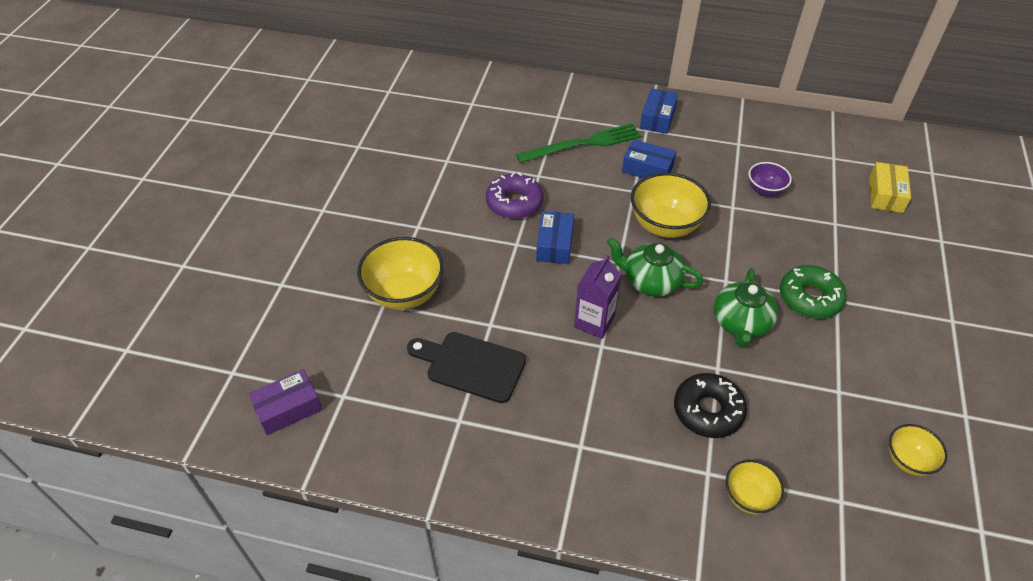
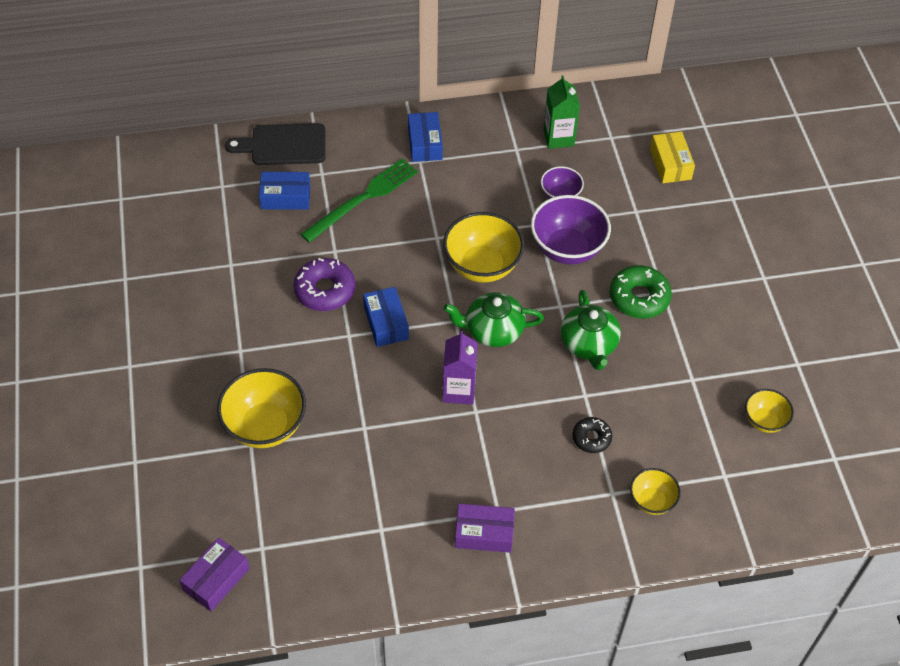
camera: 25 degrees left, 5 degrees up
black cutting board [407,332,526,403] -> black cutting board moved to [225,123,326,165]
blue box [622,139,676,178] -> blue box moved to [259,172,311,210]
black donut [674,373,747,438] -> black donut [572,417,612,453], size x0.60
none -> purple box [455,503,515,553]
none -> purple bowl [531,195,611,264]
none -> green carton [543,75,580,149]

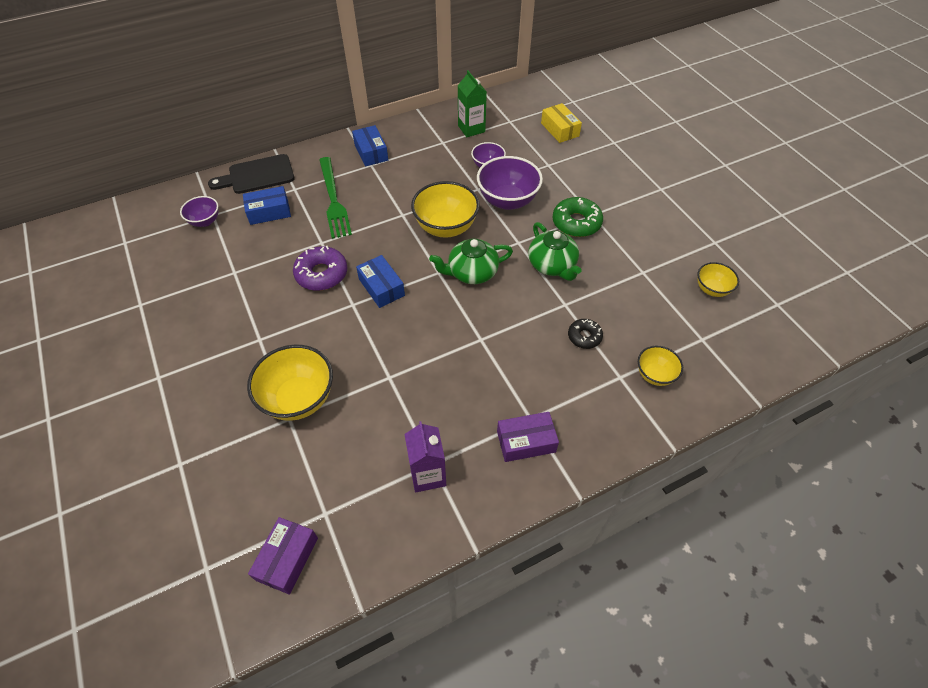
camera: 15 degrees left, 0 degrees up
green fork [300,158,418,243] -> green fork turned 135 degrees clockwise [319,157,352,239]
purple carton [443,330,478,405] -> purple carton moved to [404,421,446,492]
none -> purple bowl [180,196,218,227]

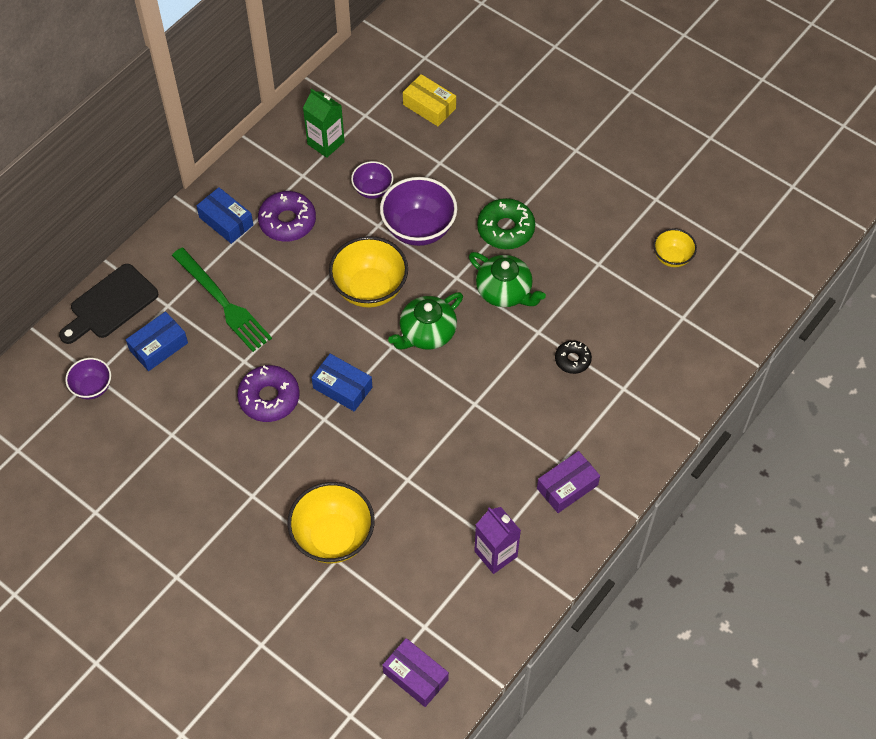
camera: 25 degrees left, 5 degrees up
purple box [248,517,318,595] -> purple box turned 45 degrees counterclockwise [382,638,449,707]
yellow bowl [638,346,683,386] -> none
none -> purple donut [258,191,316,242]

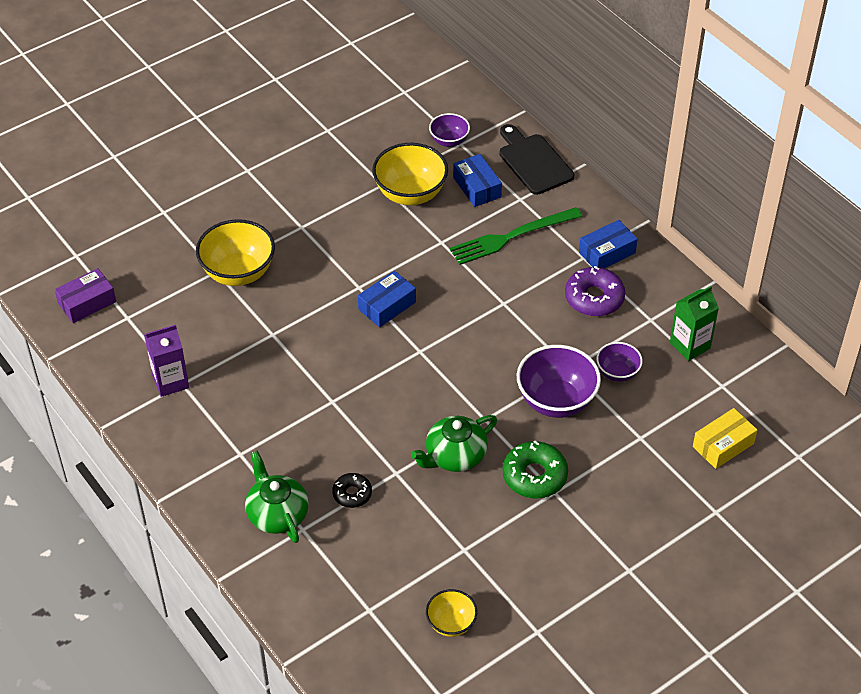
camera: 105 degrees right, 10 degrees down
purple donut [237,365,300,422] -> none
yellow bowl [329,236,408,308] -> yellow bowl moved to [372,143,448,205]
green teapot [388,292,463,350] -> green teapot moved to [245,451,309,543]
purple box [537,451,600,513] -> none

